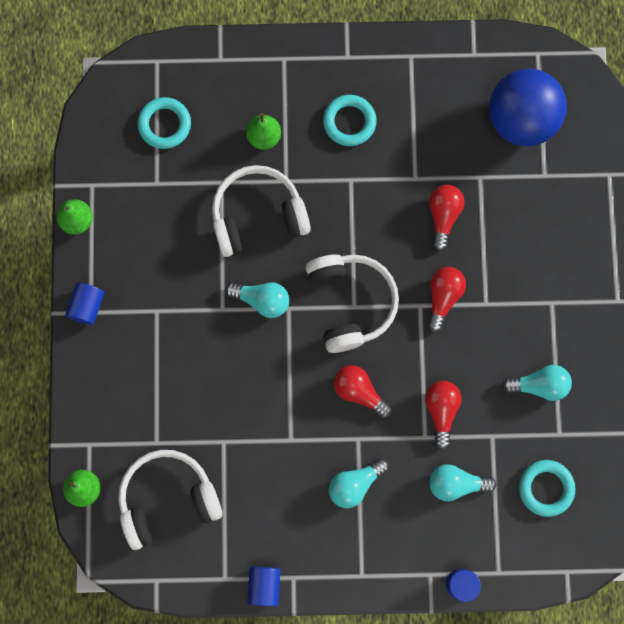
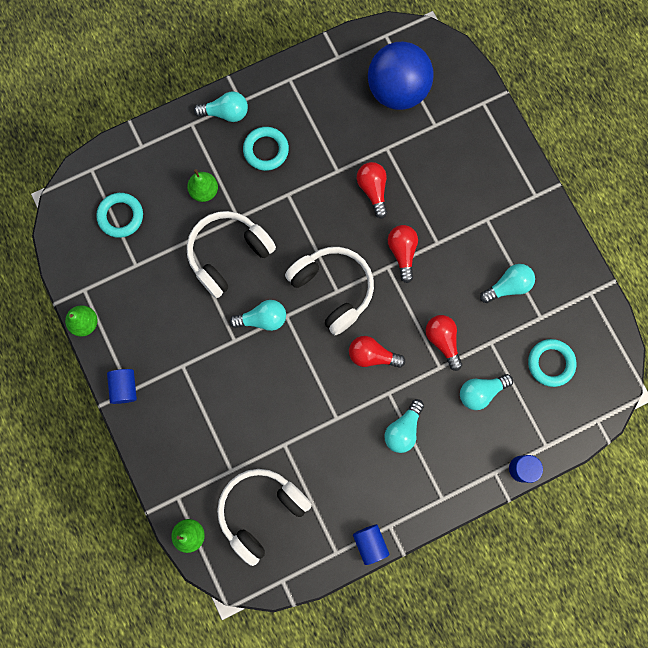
camera: 25 degrees left, 0 degrees up
none -> turquoise light bulb [194,91,248,122]

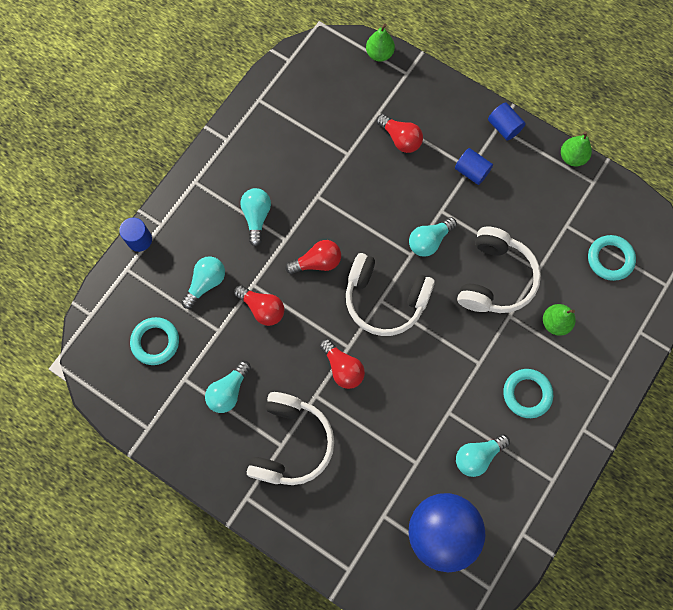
camera: 150 degrees right, 5 degrees down
turquoise light bulb [194,91,248,122] -> turquoise light bulb moved to [456,434,510,477]
white headphones [217,469,312,566] -> white headphones moved to [247,392,334,485]
blue cylinder [353,524,389,565] -> blue cylinder moved to [455,148,493,185]
red light bulb [357,162,387,219] -> red light bulb moved to [377,114,423,153]

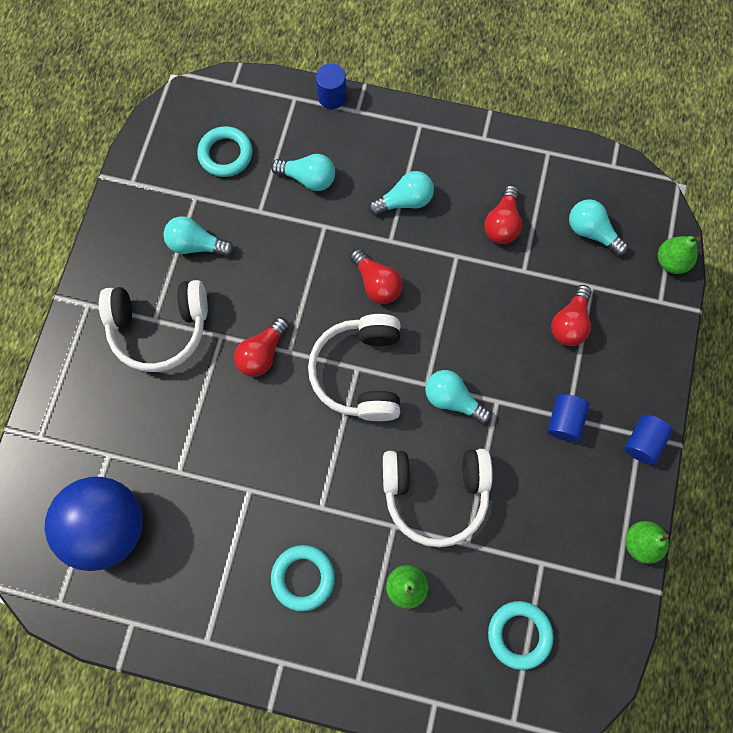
camera: 70 degrees right, 0 degrees up
red light bulb [234,285,284,326] -> red light bulb moved to [484,185,522,244]
turquoise light bulb [456,434,510,477] -> turquoise light bulb moved to [569,199,628,256]

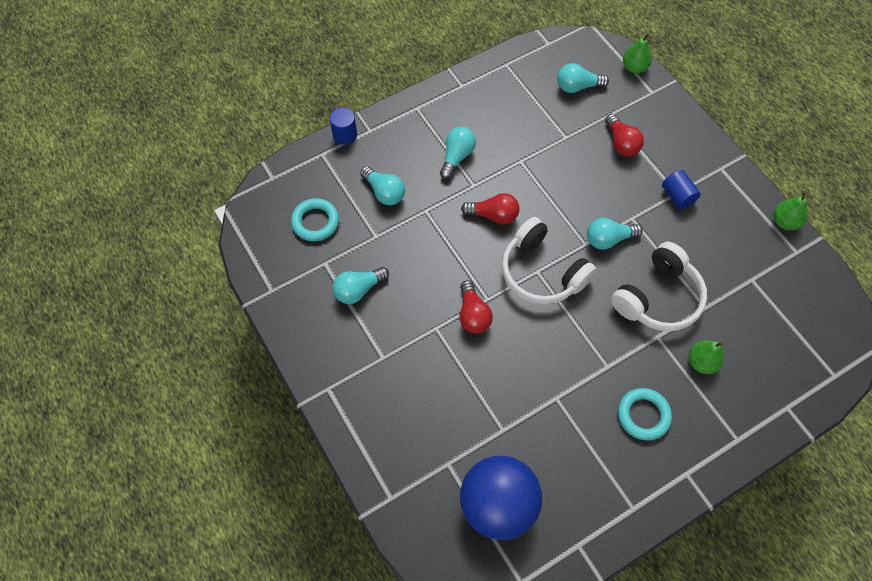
camera: 45 degrees left, 10 degrees down
white headphones [99,280,208,372] -> none
turquoise light bulb [271,154,335,191] -> turquoise light bulb turned 75 degrees clockwise [360,166,405,205]
red light bulb [484,185,522,244] -> none
turquoise ring [488,601,554,670] -> none
blue cylinder [624,414,673,465] -> none

